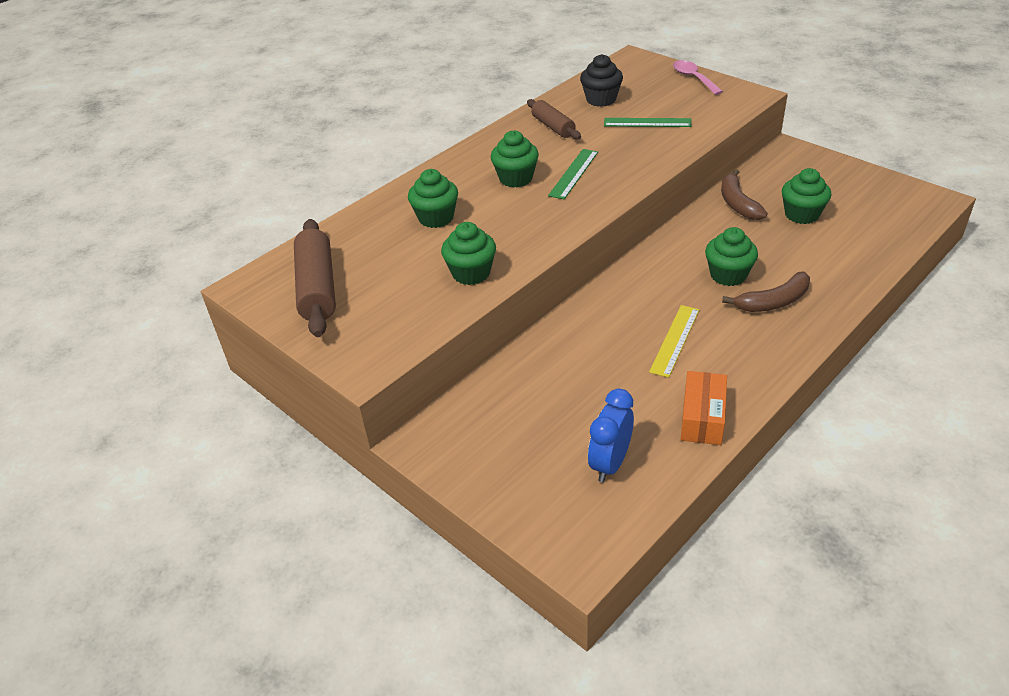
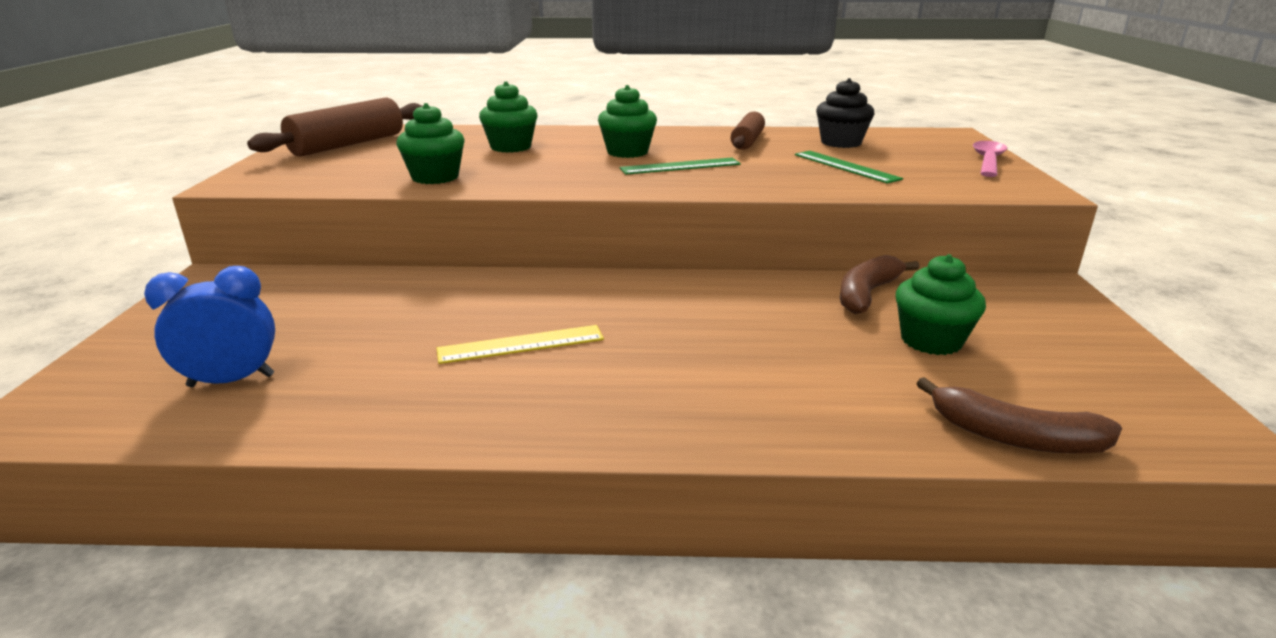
camera: 45 degrees right, 15 degrees down
orange box [681,371,727,445] -> none
green cupcake [705,227,758,286] -> none
brown banana [722,272,810,312] -> brown banana moved to [916,377,1122,453]

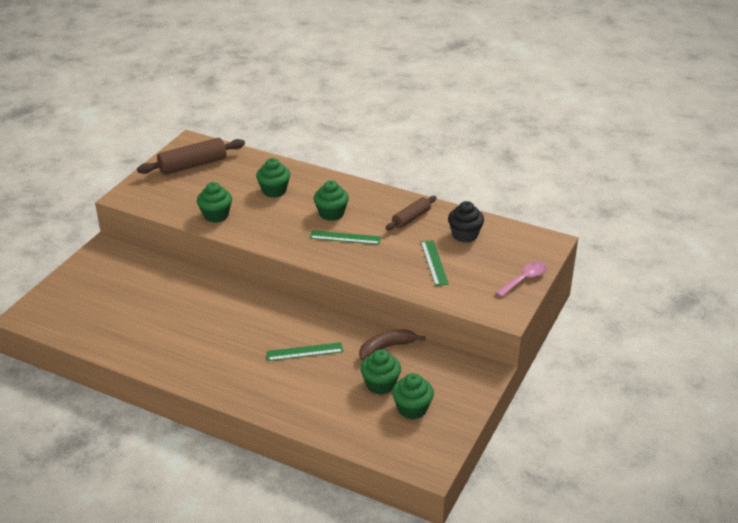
camera: 25 degrees right, 10 degrees up
blue clock [144,266,275,387] -> none
yellow ruler [437,325,604,364] -> none
brown banana [916,377,1122,453] -> none
none -> green ruler [266,342,344,361]
none -> green cupcake [392,373,434,419]

